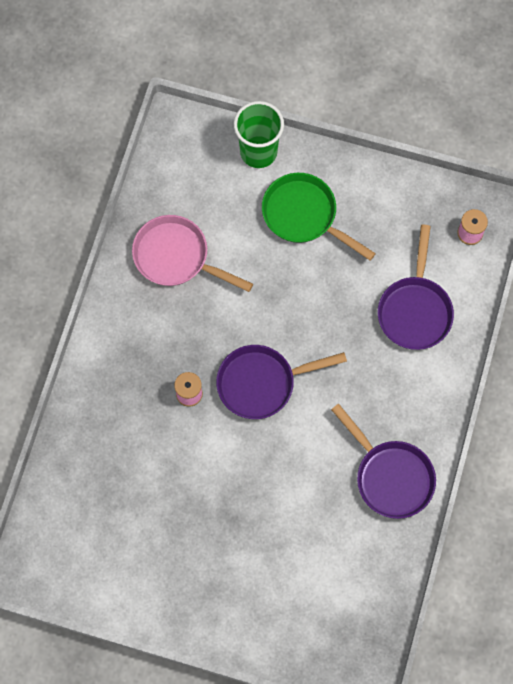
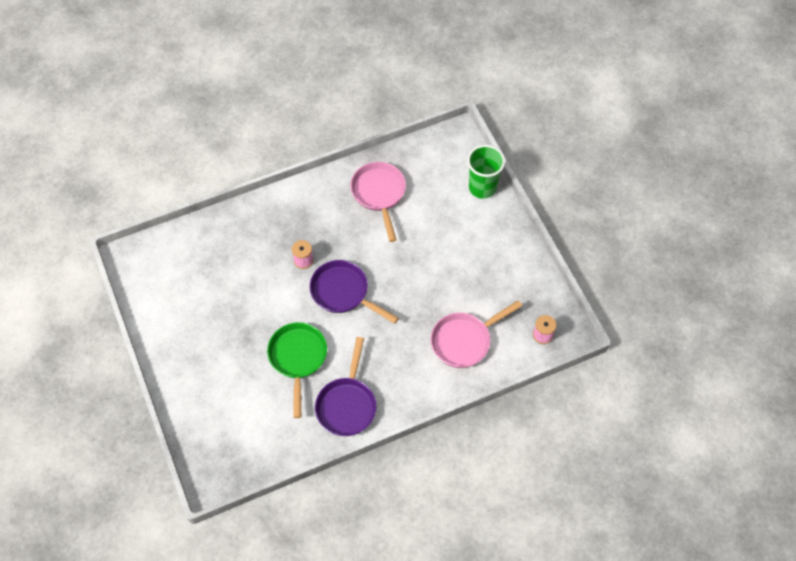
camera: 50 degrees right, 10 degrees down
green pan [262,173,376,261] -> green pan moved to [267,322,327,418]
purple pan [378,225,454,350] -> pink pan [431,300,522,368]

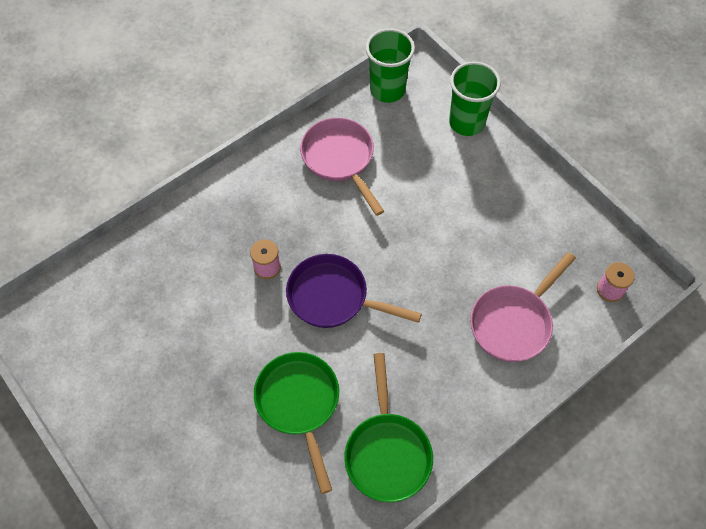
camera: 15 degrees left, 0 degrees up
purple pan [315,337,376,436] -> green pan [344,353,433,503]
none -> green cup [366,28,415,103]

